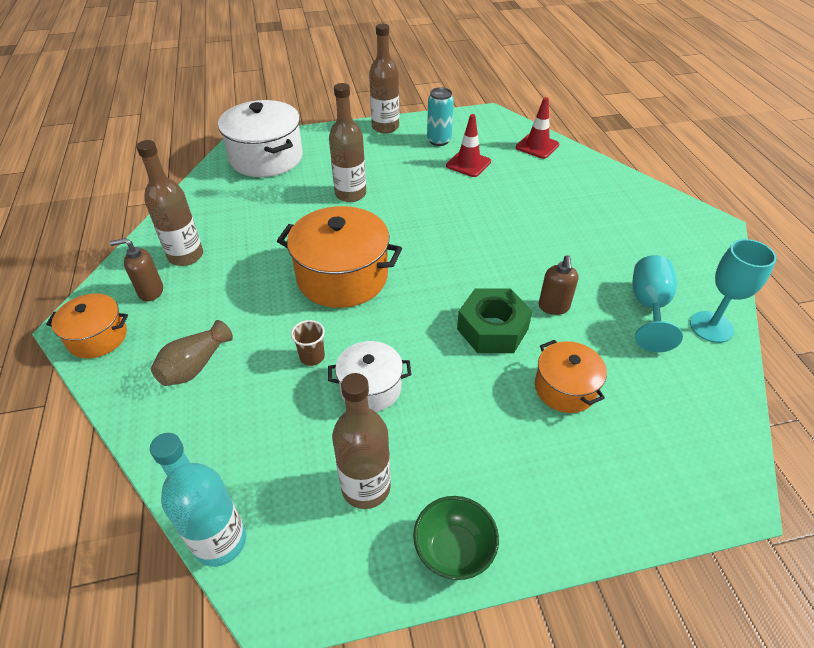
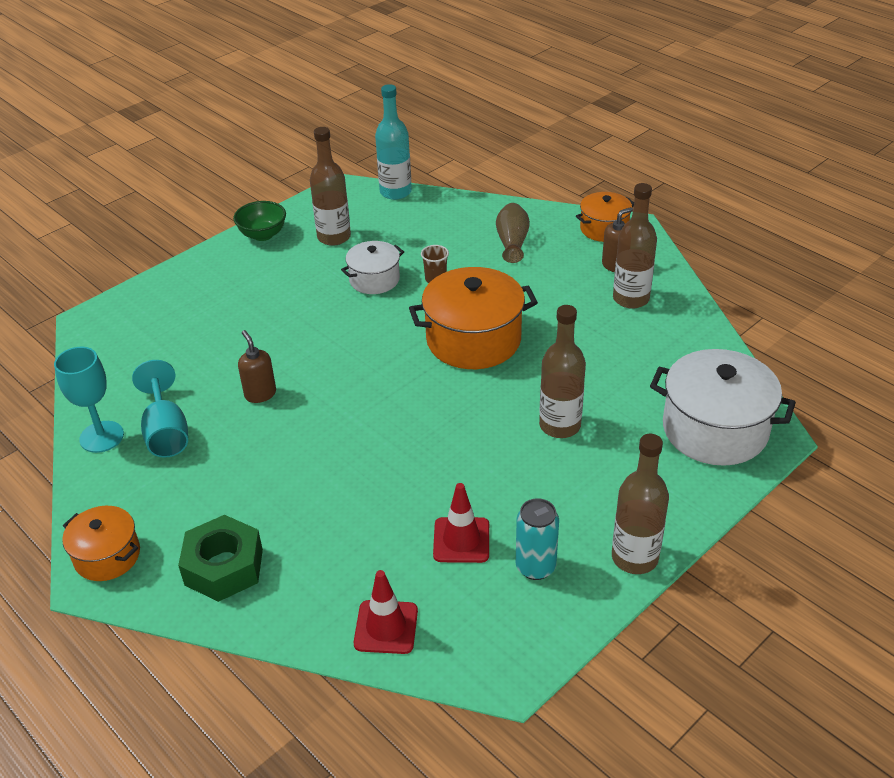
camera: 150 degrees right, 5 degrees down
green nut [457,288,532,353] -> green nut moved to [178,515,263,602]
orange pot [535,340,607,413] -> orange pot moved to [62,506,140,581]

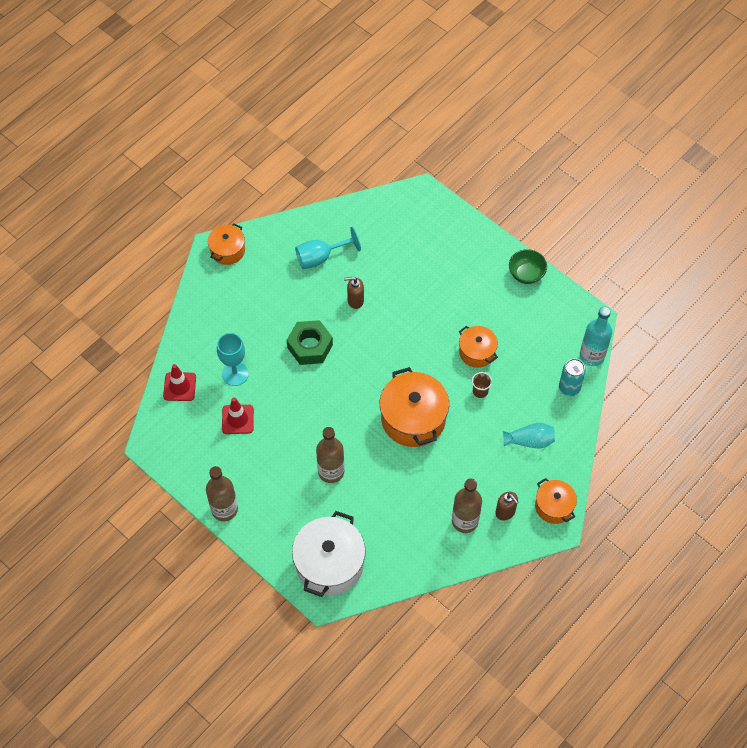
camera: 85 degrees right, 20 degrees up
turquoise goblet [54,347,124,453] -> turquoise goblet moved to [217,333,249,386]
green nut [178,515,263,602] -> green nut moved to [287,320,333,365]
brown soap dispenser [238,330,276,403] -> brown soap dispenser turned 150 degrees counterclockwise [344,277,364,309]
brown bottle [310,127,351,246] -> none
white pot [341,241,404,294] -> orange pot [459,326,498,368]
brown vase [496,203,530,263] -> turquoise vase [503,423,555,449]
turquoise can [516,498,559,580] -> turquoise can moved to [559,359,586,396]

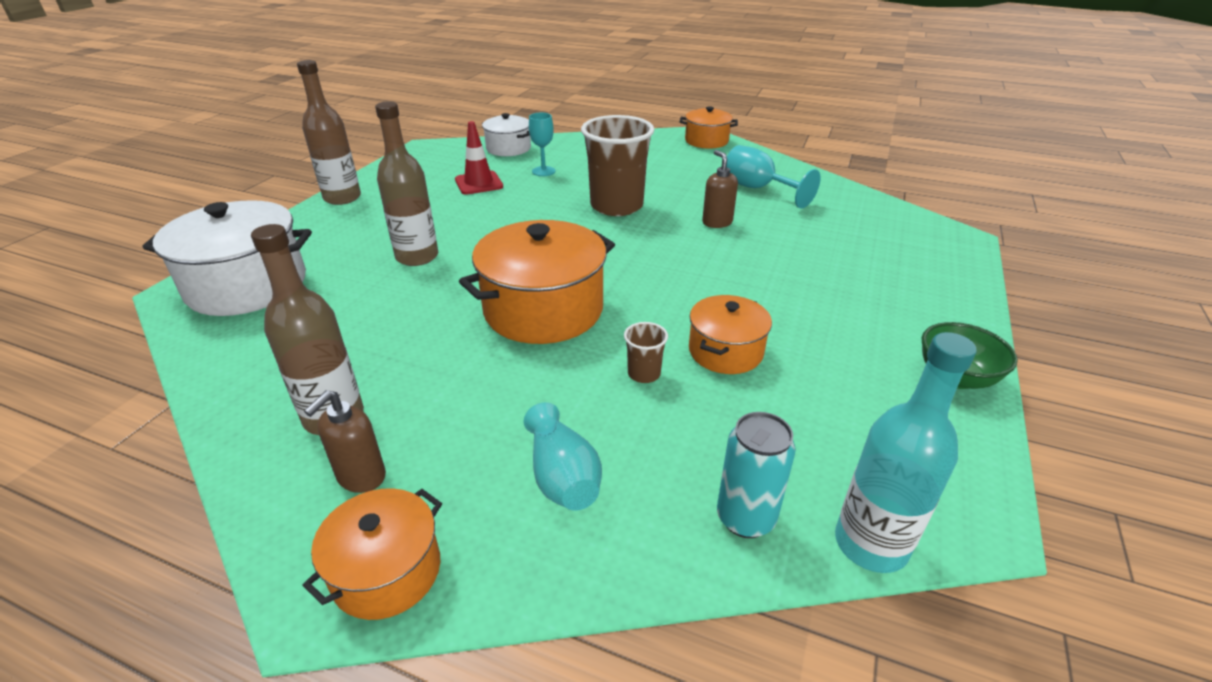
camera: 70 degrees right, 25 degrees down
red traffic cone [163,364,196,401] -> white pot [482,113,531,156]
turquoise goblet [217,333,249,386] -> turquoise goblet [529,113,555,176], size x0.66
green nut [287,320,333,365] -> brown cup [581,115,654,216]

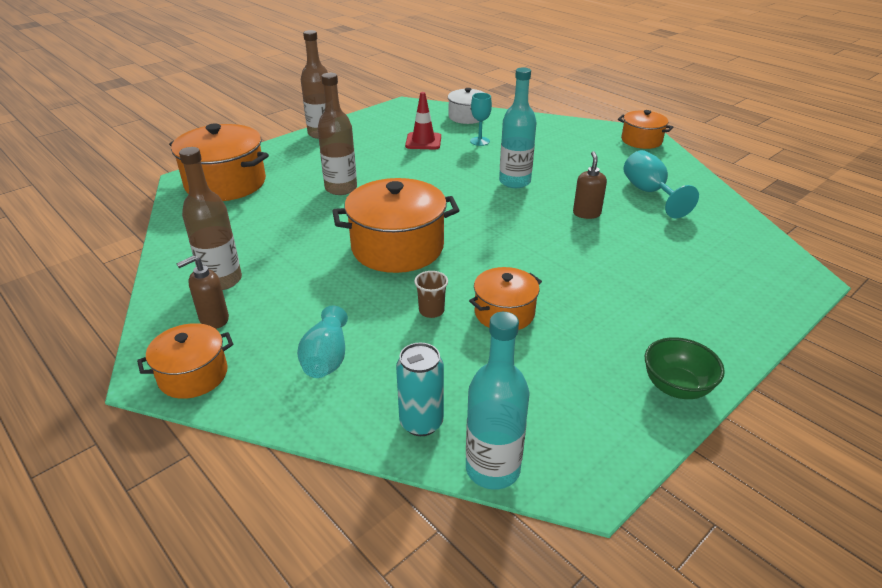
camera: 25 degrees right, 0 degrees up
white pot [142,200,312,316] -> orange pot [169,123,269,201]
brown cup [581,115,654,216] -> turquoise bottle [499,67,537,188]

